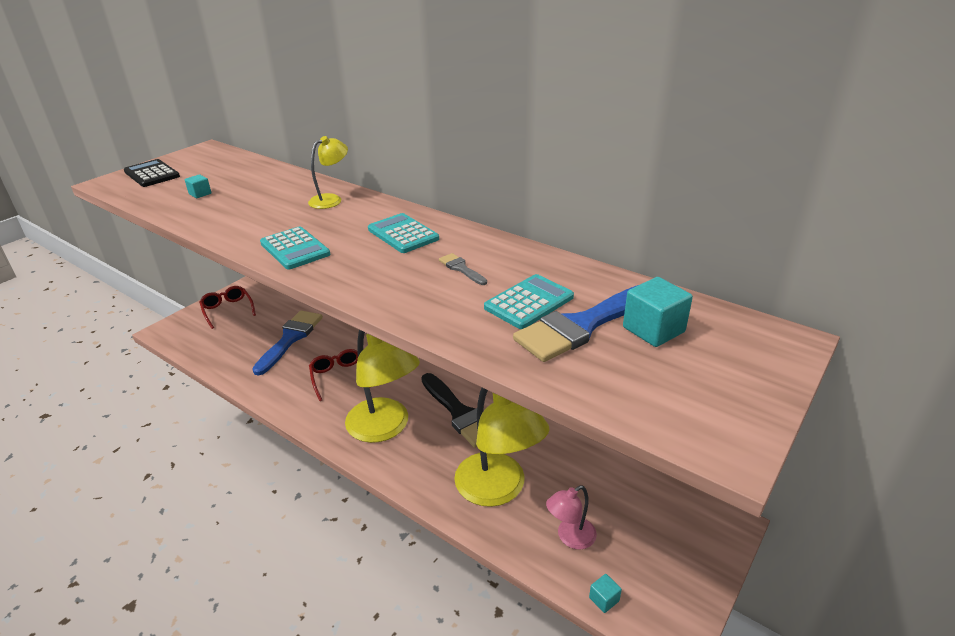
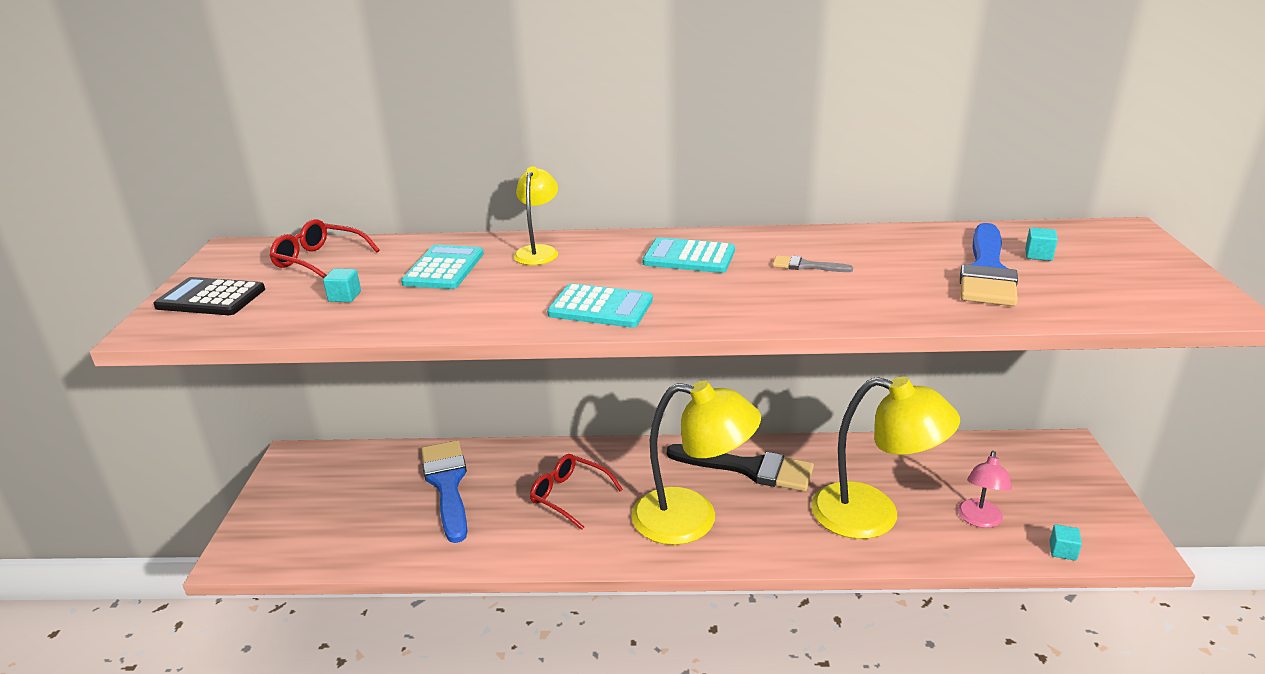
camera: 35 degrees left, 5 degrees down
red glasses [199,286,256,329] -> red glasses moved to [270,219,380,278]
turquoise calculator [484,274,574,329] -> turquoise calculator moved to [401,245,484,289]
turquoise cube [623,277,693,347] -> turquoise cube [1025,227,1058,261], size x0.54

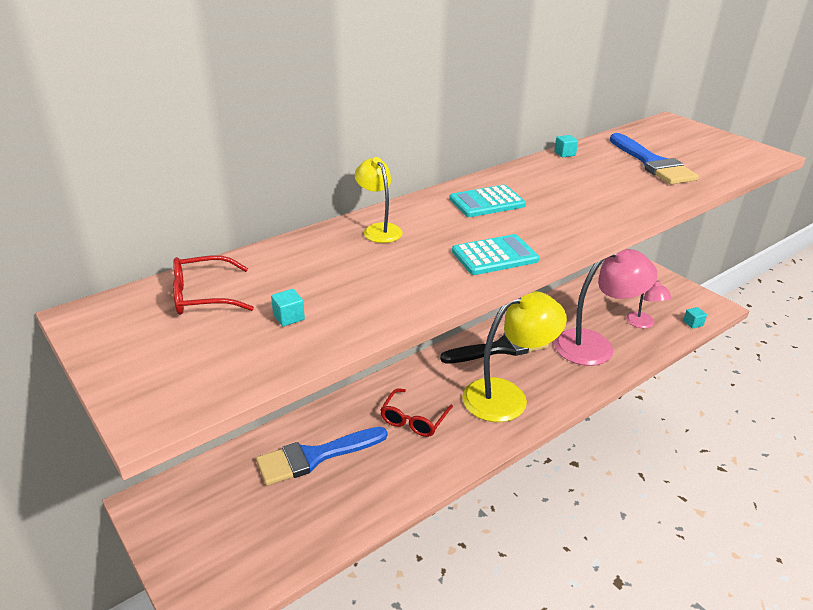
camera: 40 degrees left, 5 degrees up
black calculator [153,277,265,315] -> none
turquoise calculator [401,245,484,289] -> none
blue brush [421,440,467,543] -> blue brush turned 60 degrees counterclockwise [256,427,387,485]
red glasses [530,454,623,530] -> red glasses turned 60 degrees counterclockwise [380,388,453,437]
grey brush [773,255,853,272] -> none
yellow lamp [811,377,960,539] -> pink lamp [554,249,657,366]
turquoise cube [1025,227,1058,261] -> turquoise cube moved to [554,135,578,157]

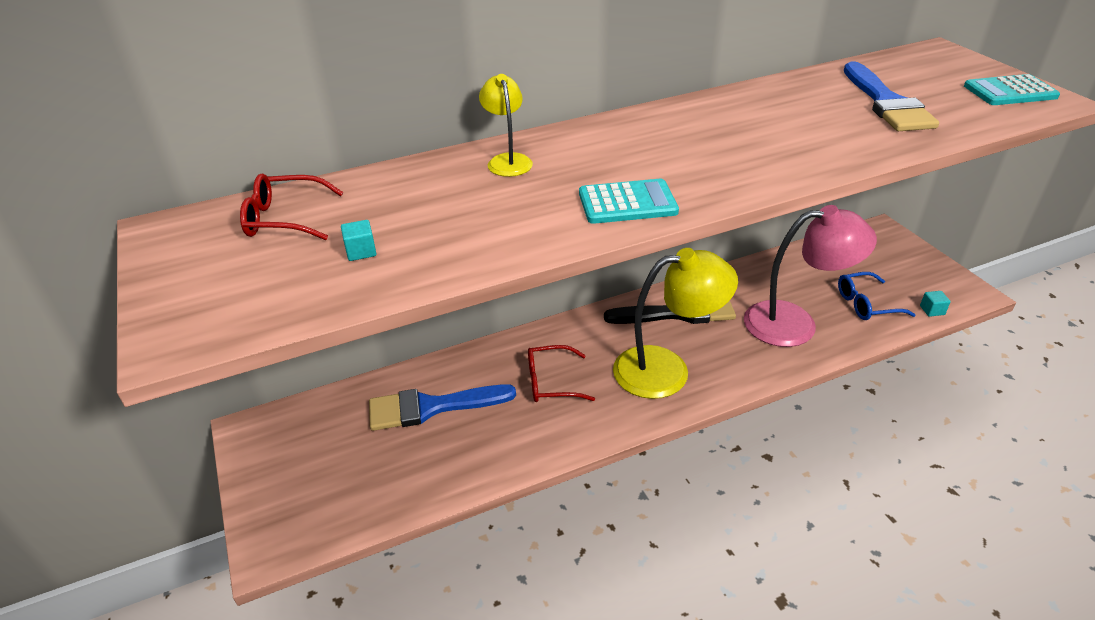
camera: 15 degrees right, 5 degrees up
red glasses [380,388,453,437] -> red glasses turned 45 degrees clockwise [528,345,595,402]
turquoise calculator [449,185,526,217] -> turquoise calculator moved to [964,74,1060,105]
turquoise cube [554,135,578,157] -> none
pink lamp [626,281,672,329] -> blue glasses [838,272,915,320]

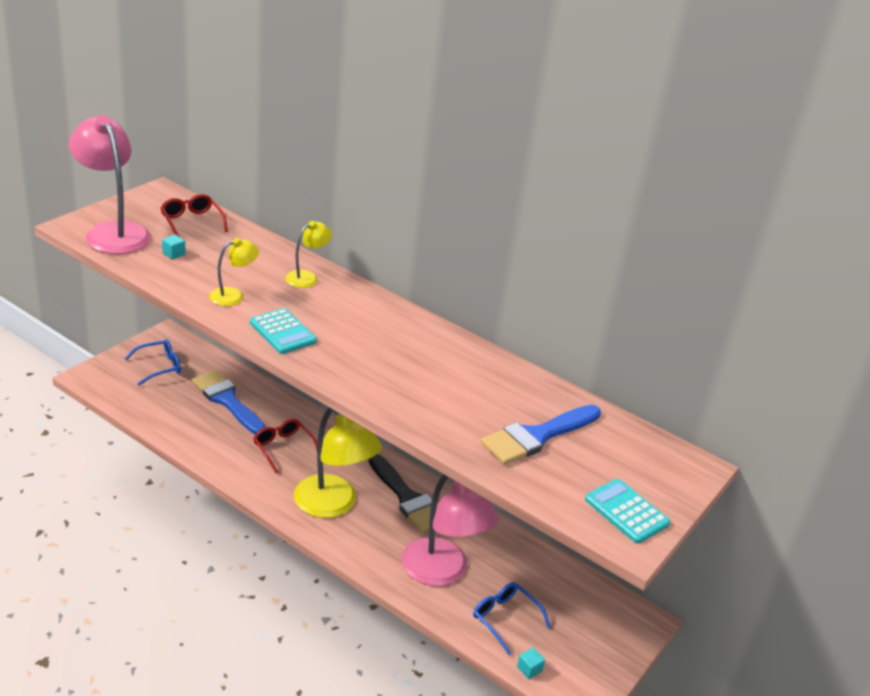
camera: 55 degrees right, 5 degrees down
none -> pink lamp [69,115,151,254]
none -> blue glasses [124,339,181,386]
none -> yellow lamp [209,238,259,306]

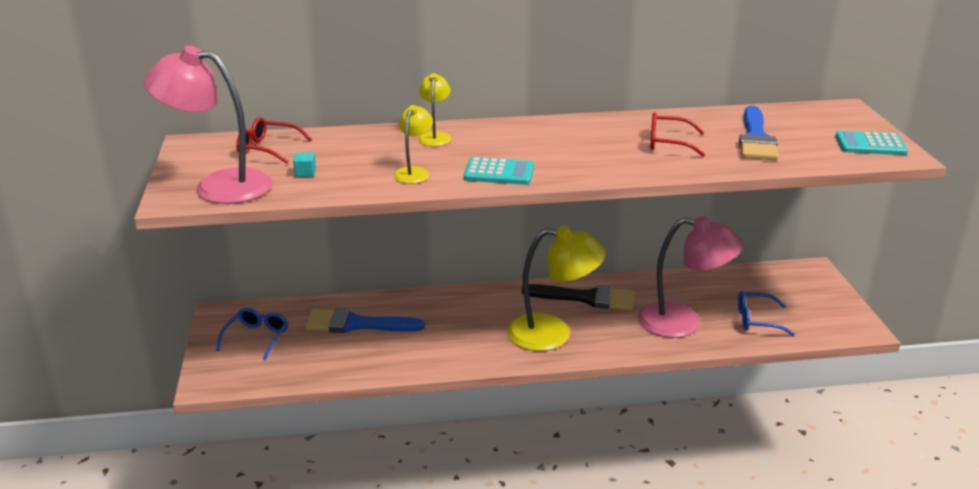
camera: 40 degrees left, 5 degrees down
red glasses [253,419,317,474] -> red glasses moved to [650,112,705,157]
turquoise cube [517,648,545,679] -> none

